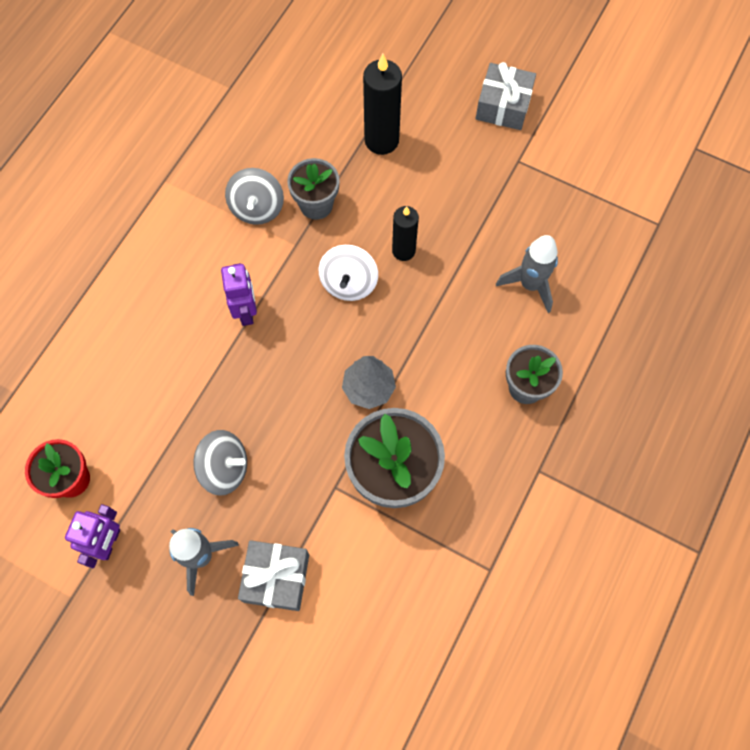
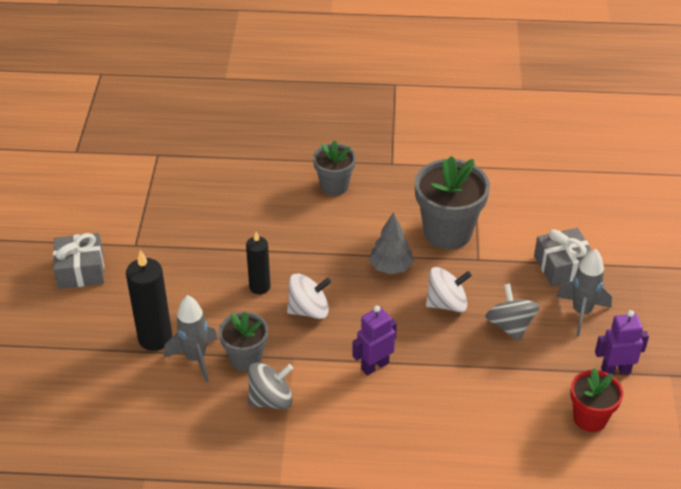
camera: 115 degrees left, 25 degrees down
grey rocket [496,235,558,313] -> grey rocket moved to [164,295,218,382]
none -> white spinning top [426,267,472,312]

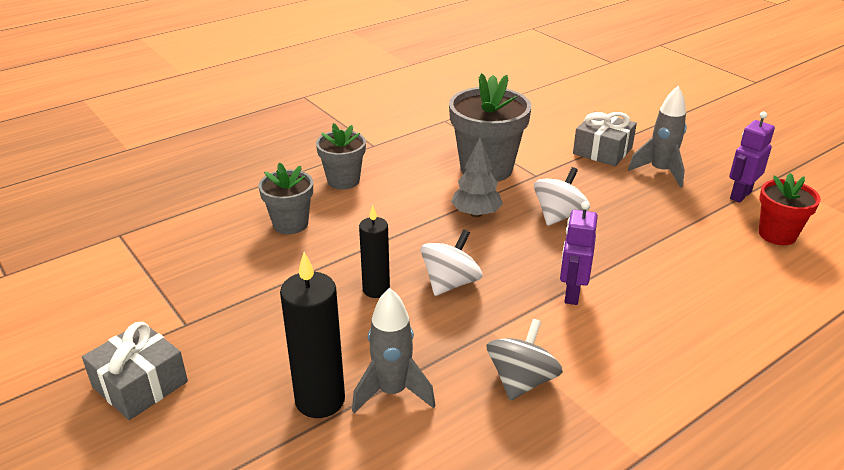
camera: 40 degrees left, 10 degrees down
grey flower pot [219,312,268,372] -> grey flower pot moved to [258,162,313,234]
grey spinning top [485,284,540,342] -> none

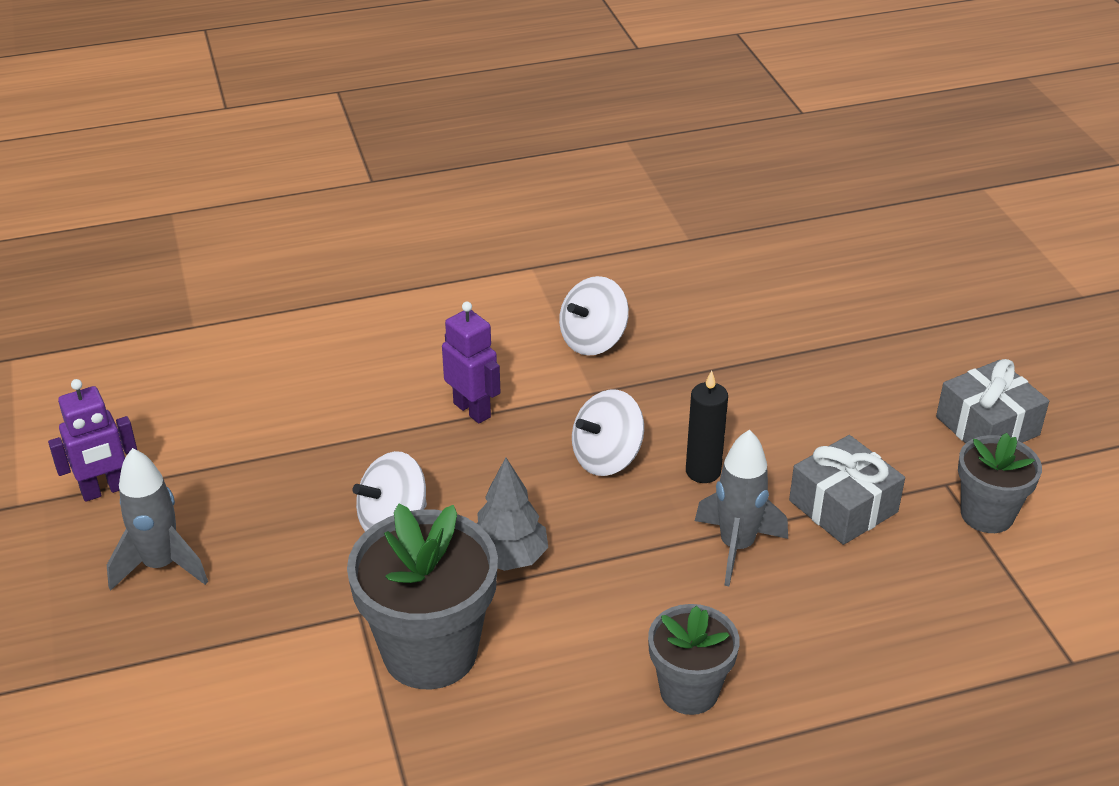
camera: 160 degrees left, 5 degrees up
grey flower pot [258,162,313,234] -> grey flower pot moved to [958,433,1042,533]
black candle [280,252,345,418] -> none
grey rocket [352,288,436,413] -> grey rocket moved to [695,429,788,586]
grey spinning top [487,319,563,401] -> white spinning top [559,276,629,356]
purple robot [560,201,598,305] -> purple robot turned 75 degrees counterclockwise [442,302,501,424]
grey gift [573,111,637,166] -> grey gift moved to [789,435,905,545]
red flower pot [759,173,821,245] -> none

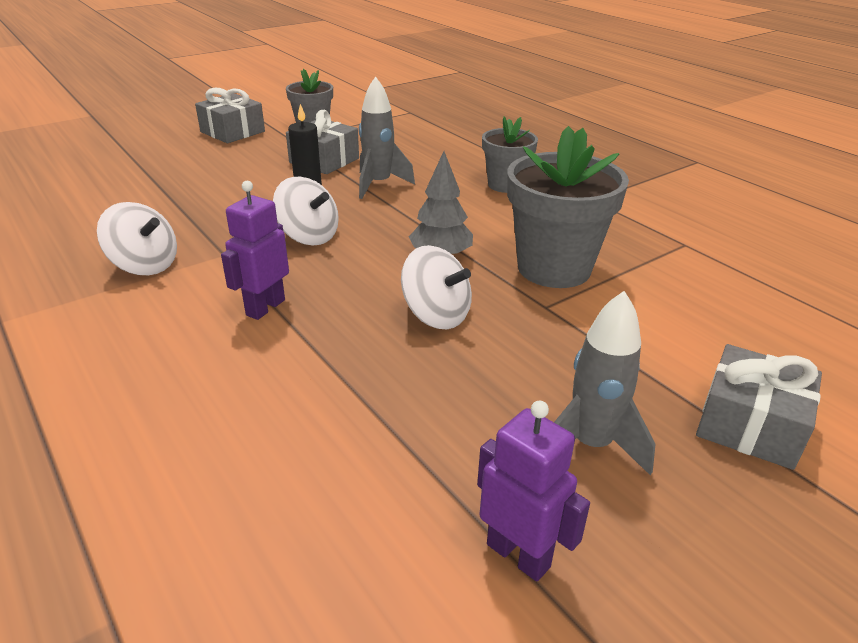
camera: 110 degrees left, 5 degrees down
none -> grey gift [696,344,822,470]

